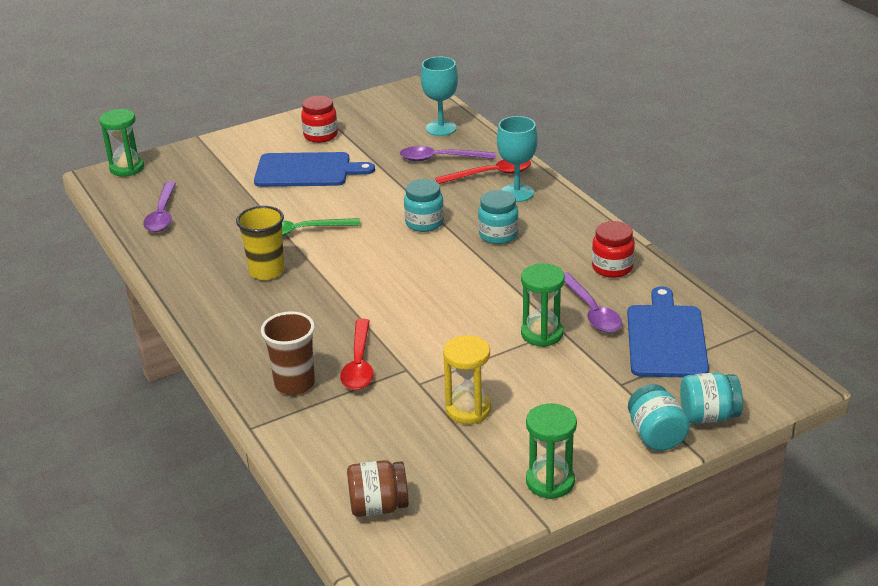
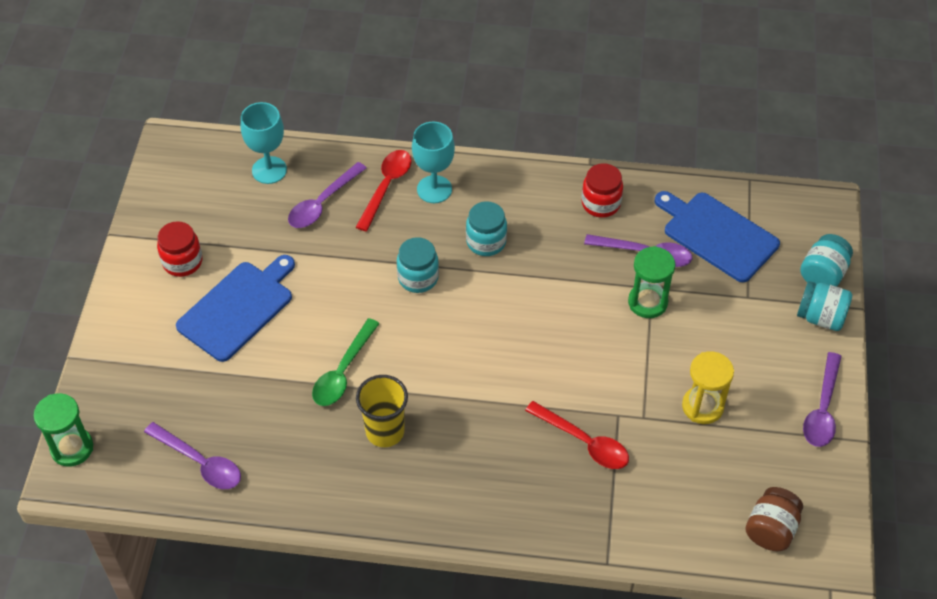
camera: 55 degrees left, 20 degrees up
brown cup [261,311,315,395] -> none
green hourglass [526,403,577,499] -> purple spoon [803,352,842,447]

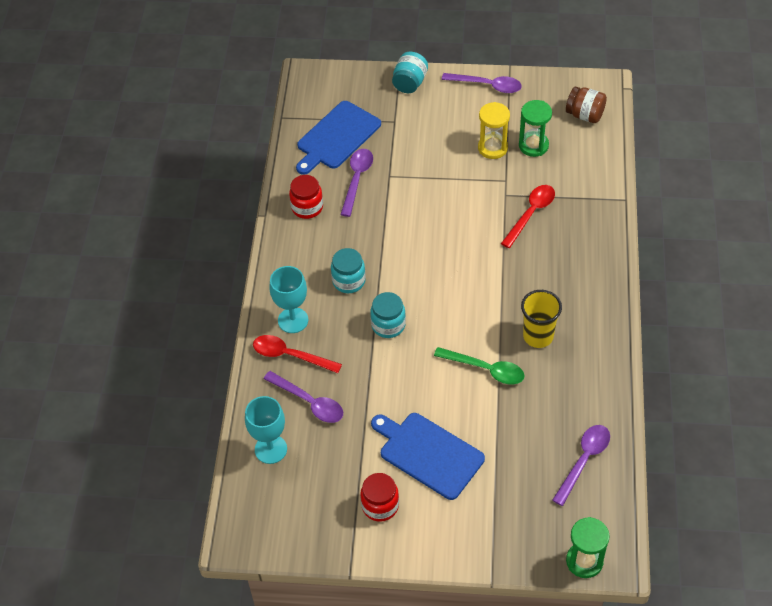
camera: 90 degrees left, 0 degrees up
green hourglass [628,246,675,318] -> green hourglass moved to [519,100,552,157]
turquoise jar [800,234,853,287] -> none

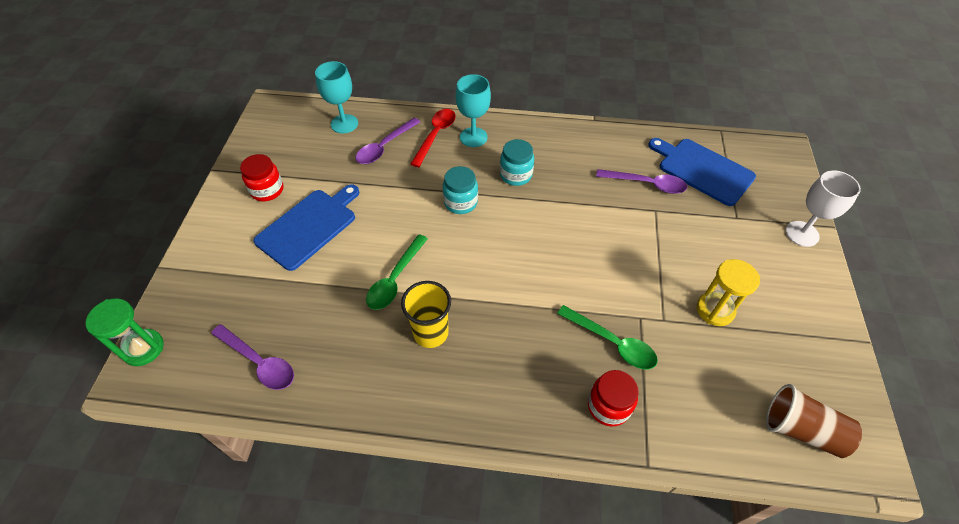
camera: 90 degrees right, 0 degrees up
red jar [289,175,323,219] -> red jar moved to [588,370,639,426]
turquoise jar [392,52,428,93] -> white goblet [786,171,861,247]
purple spoon [442,73,522,93] -> none
red spoon [501,185,555,248] -> green spoon [557,305,658,369]
green hourglass [519,100,552,157] -> none
brown jar [566,86,607,123] -> brown cup [766,384,862,458]

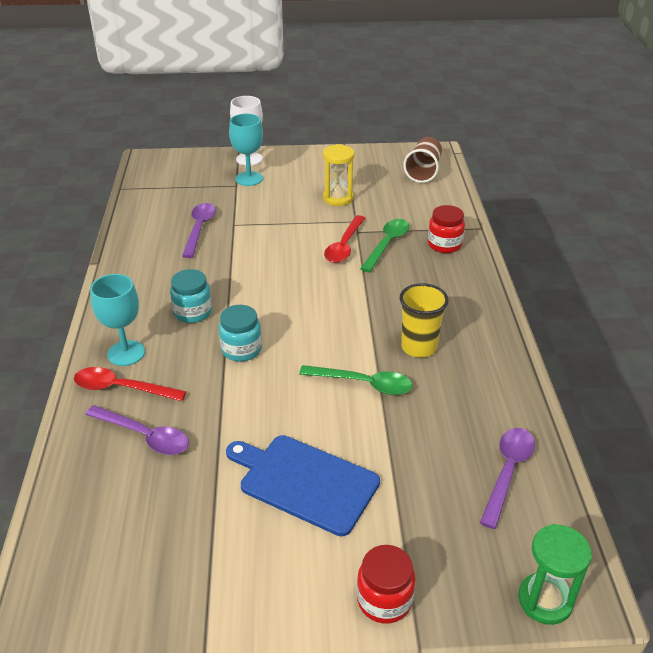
camera: 100 degrees left, 15 degrees down
red jar [240,154,283,201] -> red jar moved to [357,545,416,624]
turquoise goblet [315,61,358,134] -> turquoise goblet moved to [229,114,263,186]
blue cutting board [648,138,756,206] -> none
none -> red spoon [324,215,365,263]

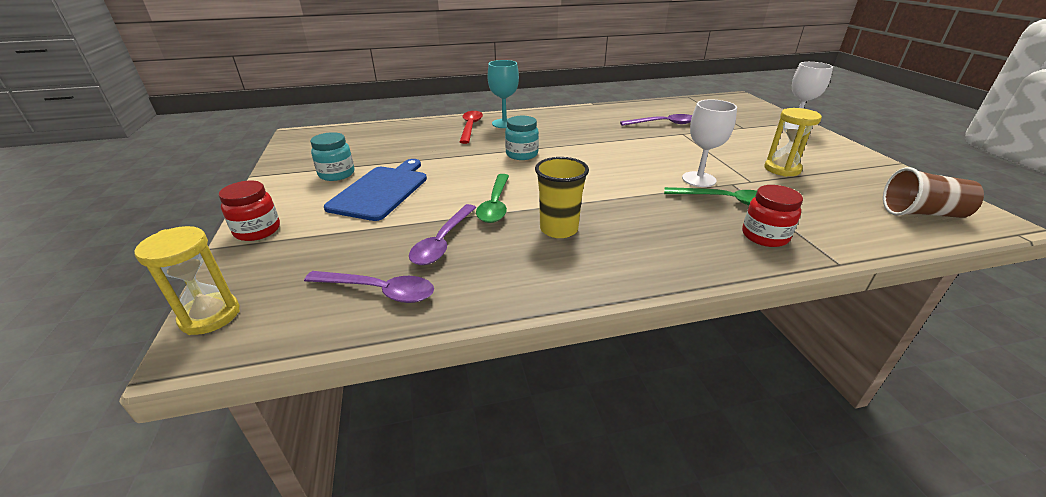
camera: 80 degrees right, 5 degrees down
purple spoon [85,405,189,455] -> purple spoon moved to [409,204,476,265]
turquoise jar [170,269,212,323] -> turquoise jar moved to [310,132,354,181]
turquoise goblet [229,114,263,186] -> none
red spoon [324,215,365,263] -> white goblet [682,99,737,187]
green hourglass [518,524,592,625] -> yellow hourglass [134,226,240,335]

